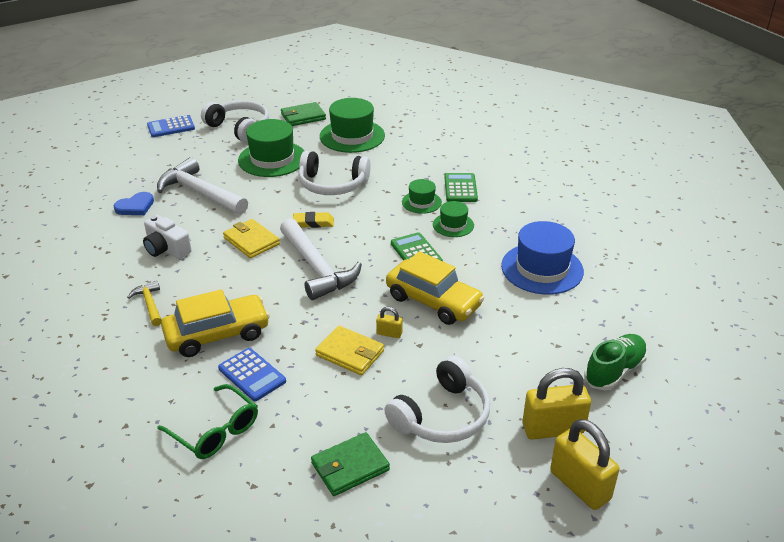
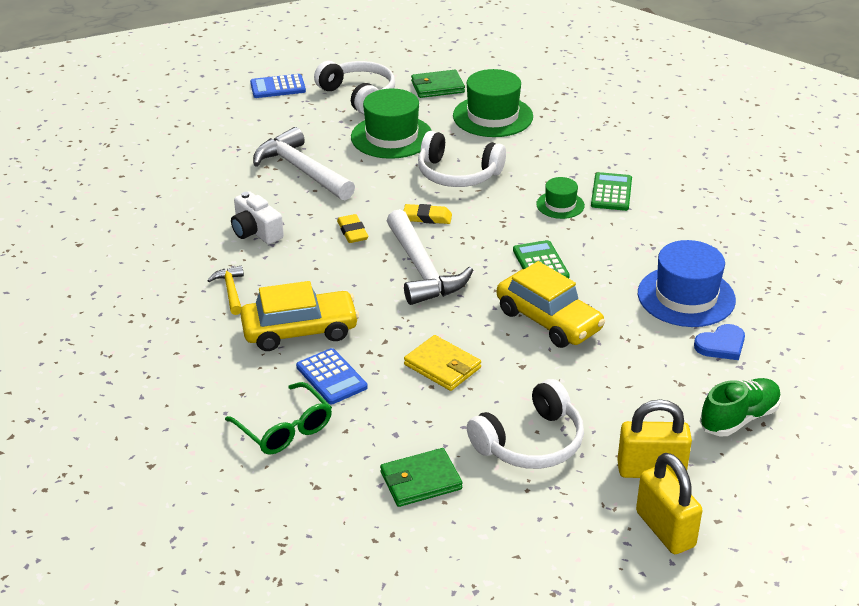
camera: 10 degrees right, 0 degrees up
blue heart [114,192,154,215] -> blue heart moved to [694,324,745,360]
yellow wallet [223,219,280,258] -> yellow eraser [337,214,368,243]
yellow padlock [376,307,403,338] -> none
green hat [433,201,474,237] -> none

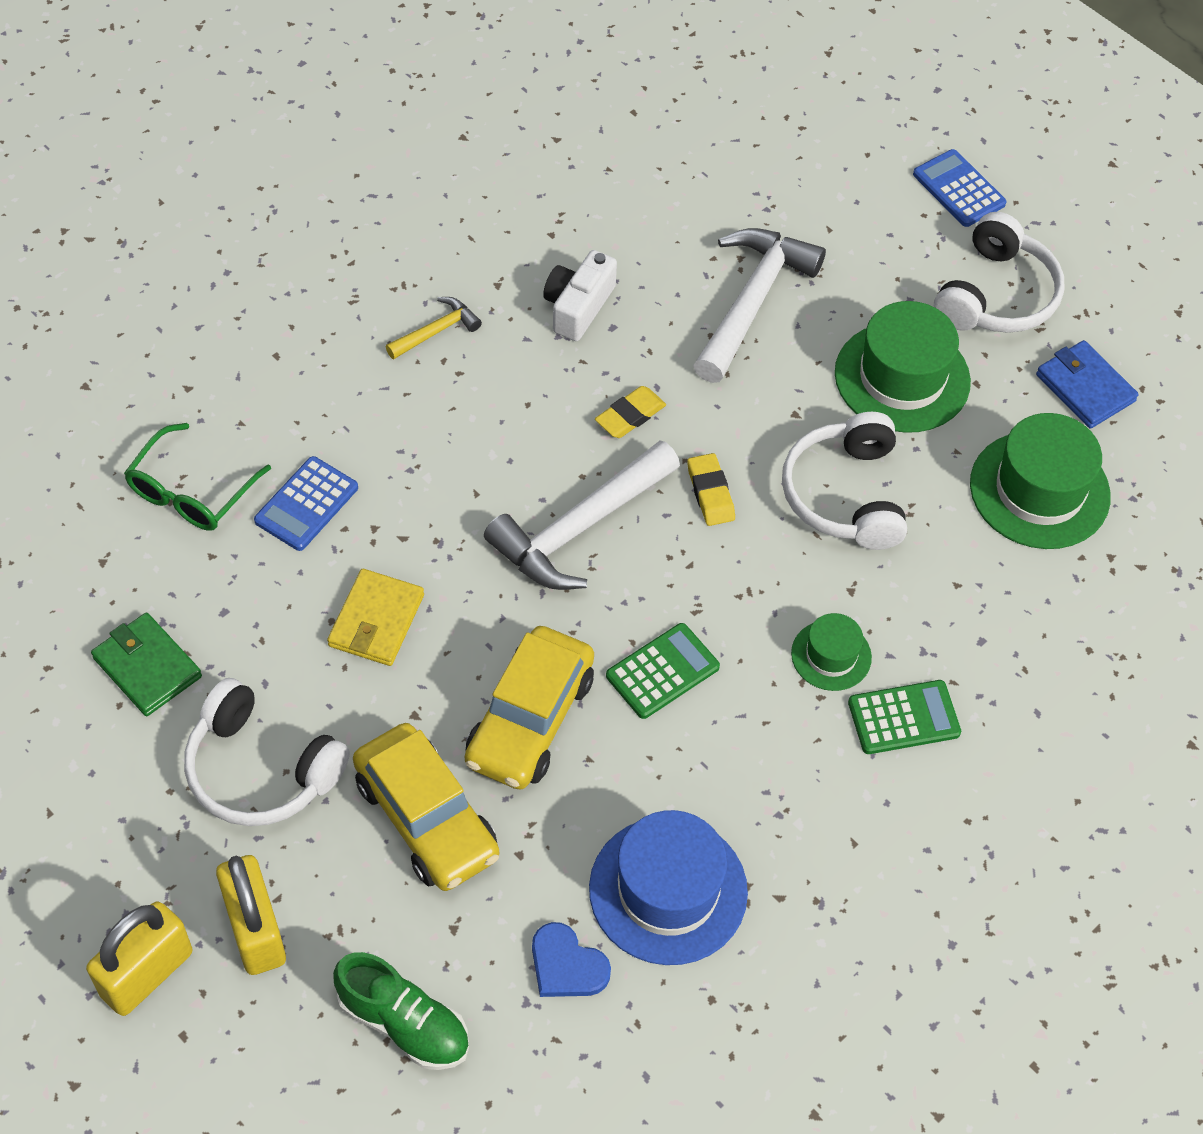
camera: 65 degrees right, 20 degrees up
yellow car [240,281,359,351] -> yellow car moved to [353,723,499,891]
green wallet [411,70,465,98] -> blue wallet [1036,340,1139,429]

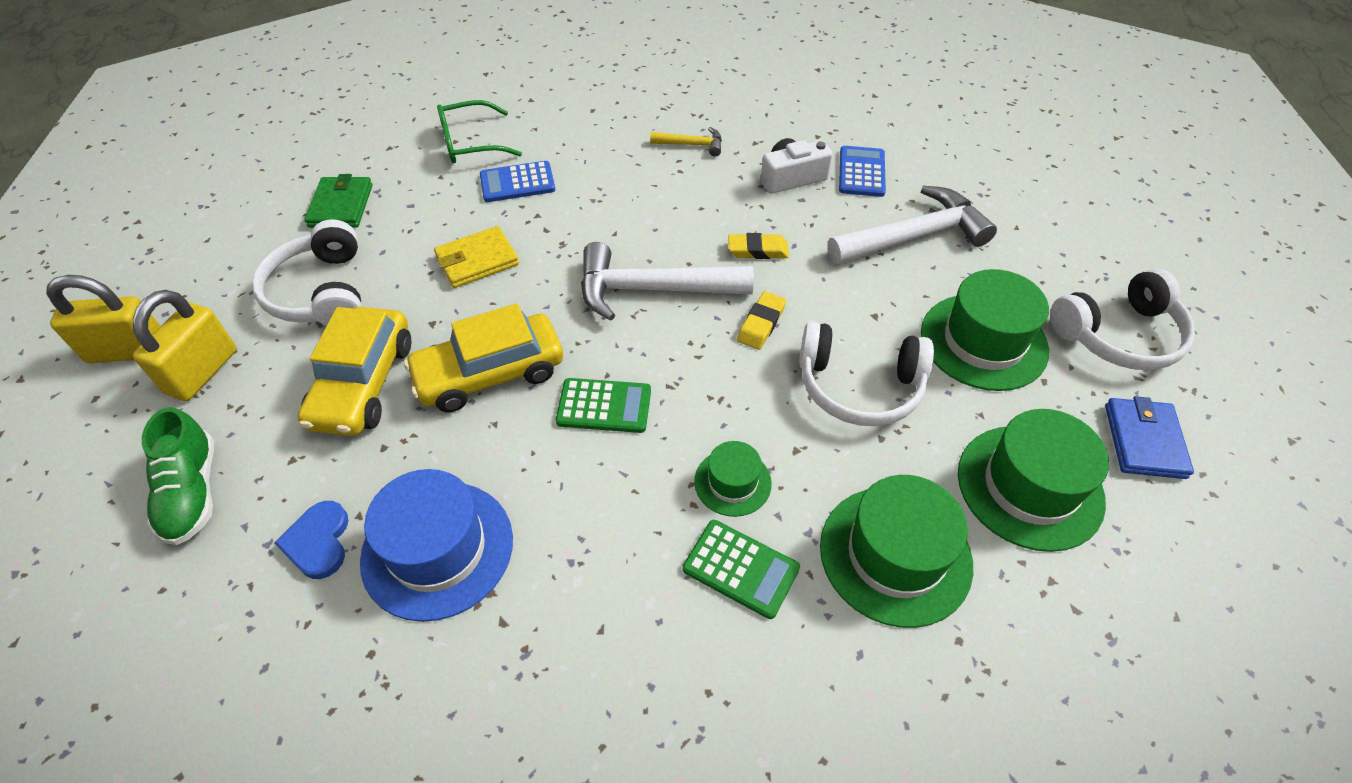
camera: 45 degrees right, 5 degrees down
white headphones [782,412,907,550] -> white headphones turned 120 degrees counterclockwise [799,322,934,426]
blue calculator [913,149,1007,227] -> blue calculator moved to [839,146,886,197]
none -> green hat [820,475,973,628]

